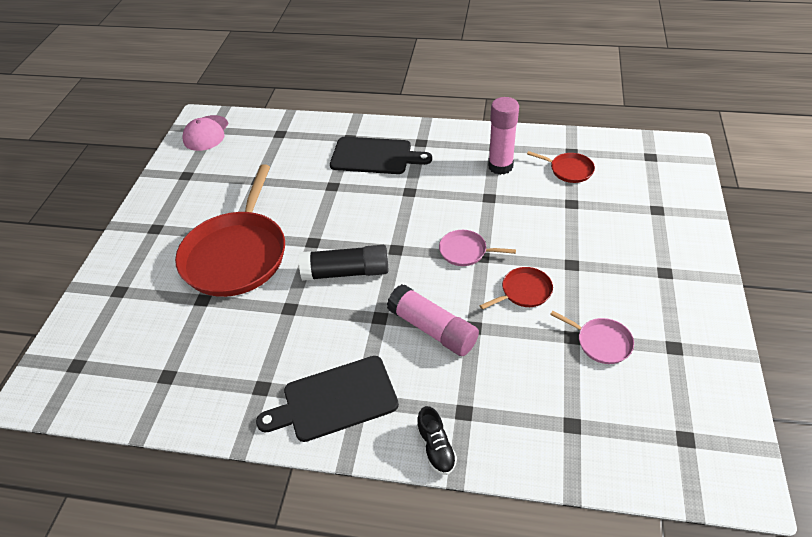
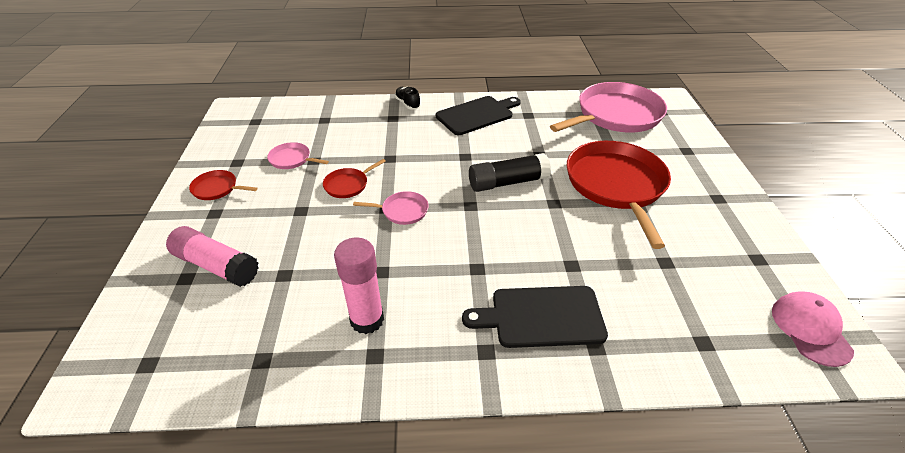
camera: 165 degrees right, 5 degrees down
pink glue stick [387,284,479,356] -> pink glue stick moved to [166,226,258,287]
red pan [527,151,595,183] -> red pan moved to [189,170,258,200]
none -> pink pan [550,82,667,133]

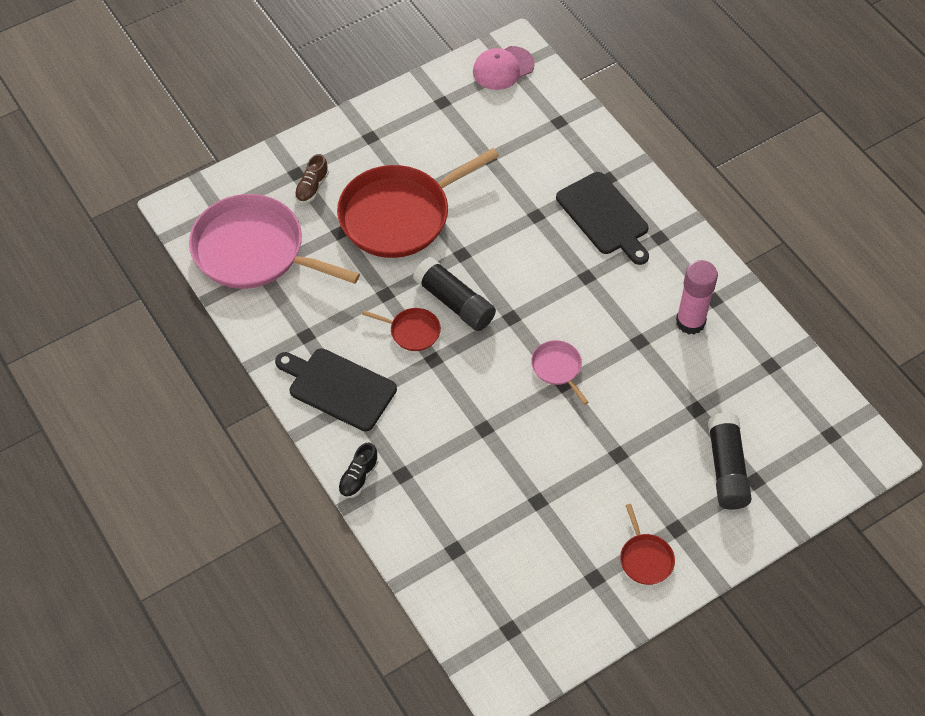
camera: 120 degrees left, 15 degrees up
pink glue stick [166,226,258,287] -> black glue stick [708,412,752,510]
pink pan [267,142,329,169] -> none
red pan [323,159,386,198] -> red pan moved to [362,308,441,351]
none -> brown shoe [295,154,329,203]

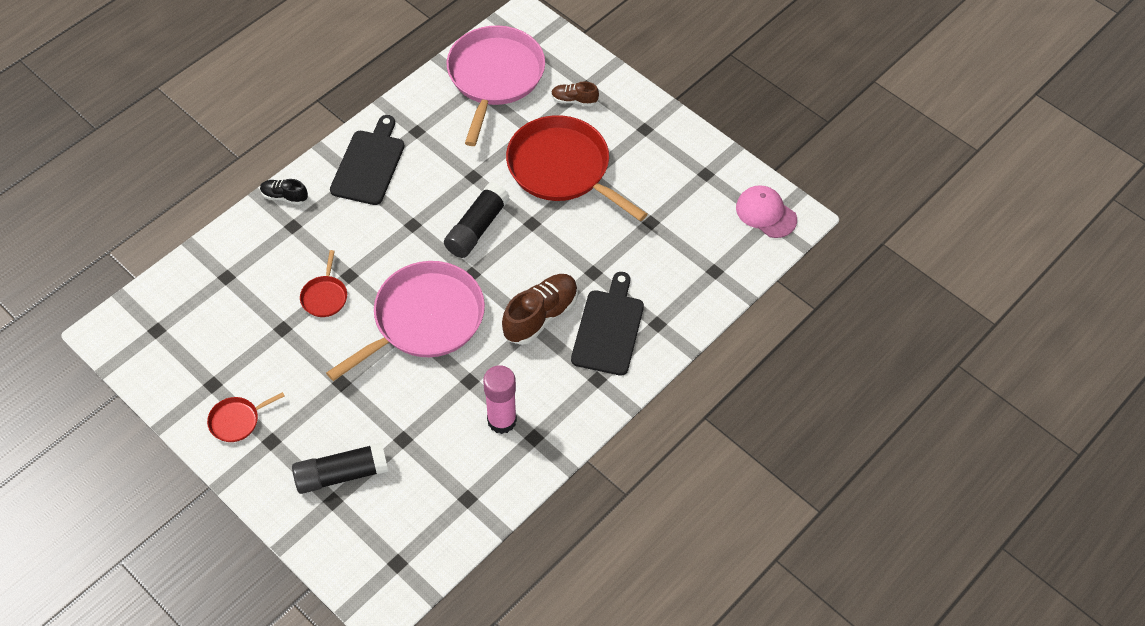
camera: 75 degrees right, 0 degrees up
red pan [362,308,441,351] -> red pan moved to [300,250,347,317]
pink pan [531,340,588,405] -> pink pan [326,261,485,381], size x2.31
black cutting board [556,172,649,265] -> black cutting board turned 150 degrees clockwise [571,272,644,376]
none -> brown shoe [502,274,578,345]

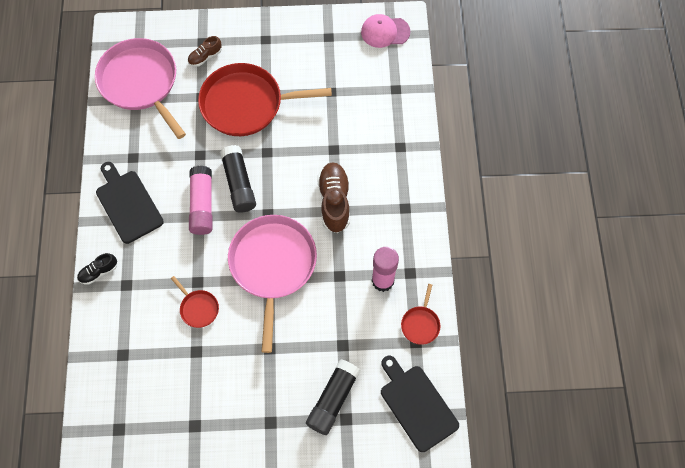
camera: 45 degrees left, 10 degrees up
red pan [207,392,285,442] -> red pan moved to [401,284,440,345]
black cutting board [571,272,644,376] -> black cutting board moved to [381,356,459,452]
none -> pink glue stick [189,166,213,235]

